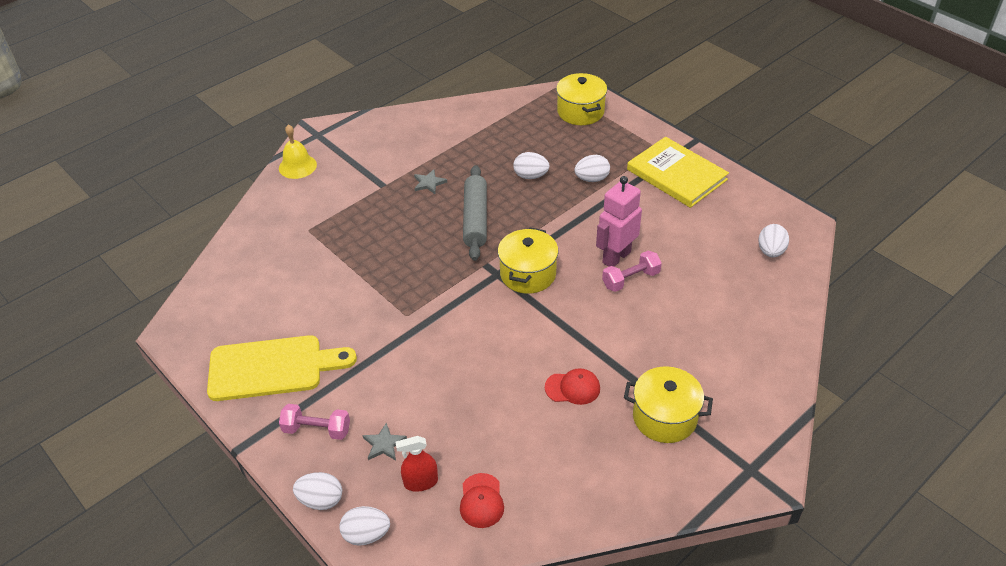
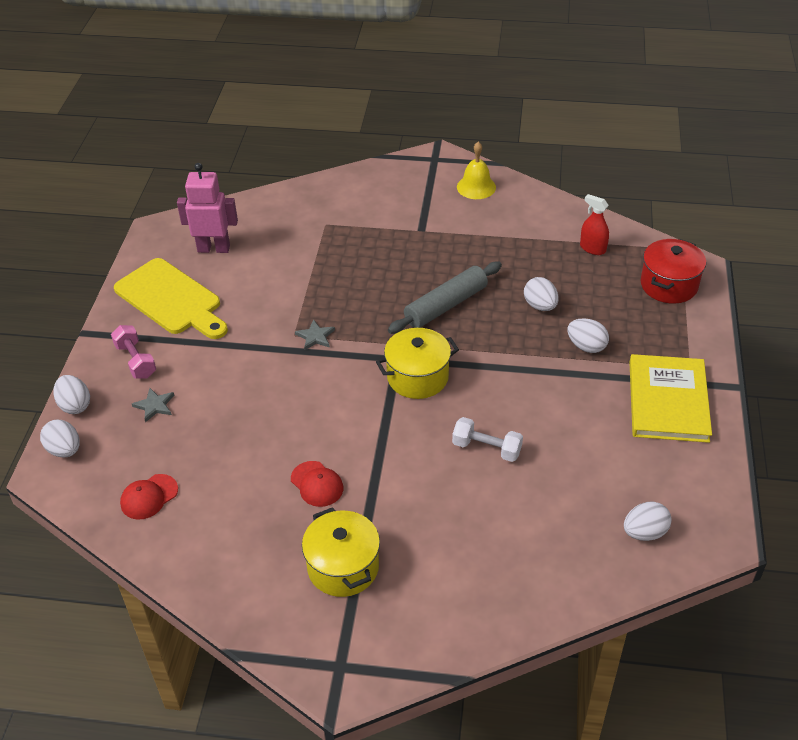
camera: 50 degrees right, 0 degrees up
yellow bell [279,124,317,179] -> yellow bell moved to [457,142,496,199]
red spray bottle [396,436,438,492] -> red spray bottle moved to [580,194,609,255]
grey star [414,169,447,194] -> grey star moved to [295,319,335,350]
yellow pot [556,73,607,125] -> red pot [641,239,706,304]
pink robot [596,176,642,267] -> pink robot moved to [177,163,238,253]
pink dumbbell [602,251,662,292] -> white dumbbell [452,417,523,462]

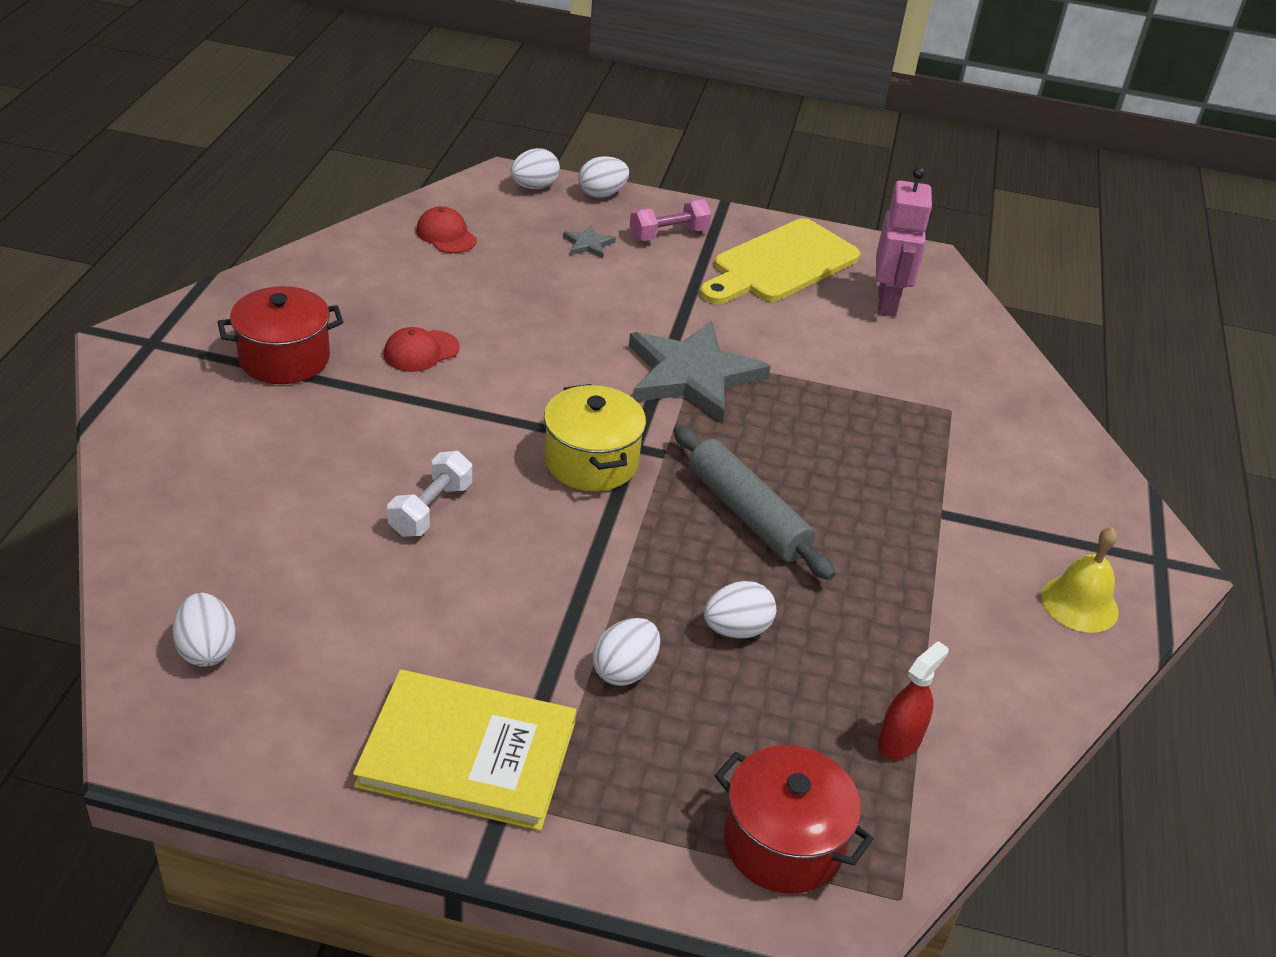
camera: 90 degrees right, 5 degrees down
grey star [295,319,335,350] -> grey star [629,321,771,423], size x2.48
yellow pot [302,507,380,597] -> red pot [217,286,343,384]

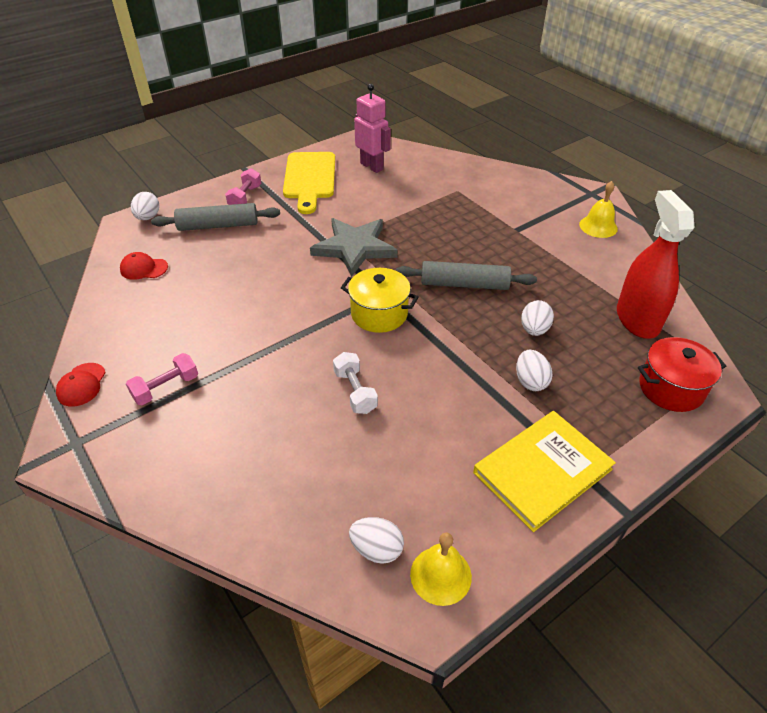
camera: 45 degrees left, 5 degrees up
red pot [217,286,343,384] -> pink dumbbell [126,353,198,405]
red cap [384,327,460,372] -> red cap moved to [56,363,106,407]
grey star [563,225,616,258] -> grey rolling pin [151,203,280,231]
white egg [578,156,629,198] -> none
red spray bottle [878,641,949,760] -> red spray bottle [617,190,694,339], size x2.06
none -> yellow bell [410,532,472,606]

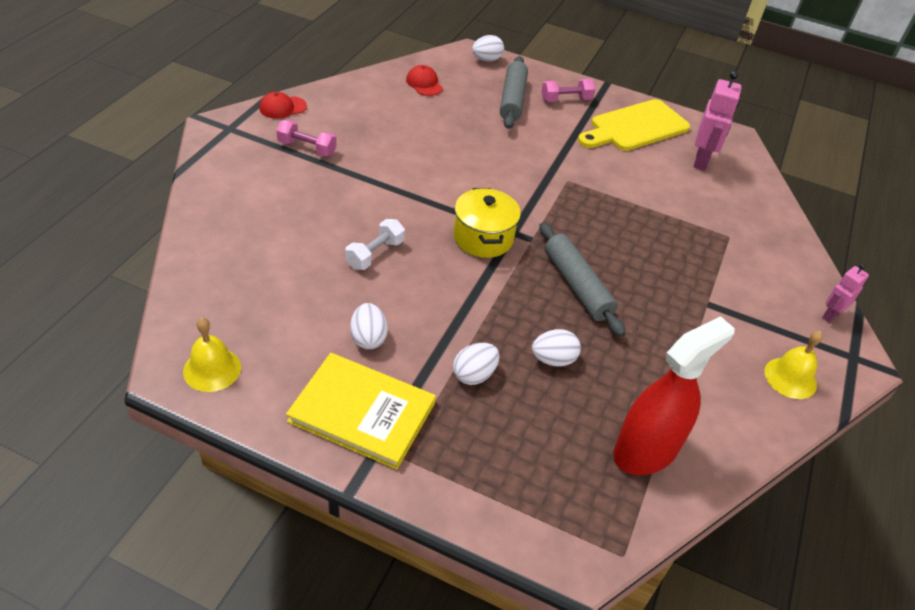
camera: 55 degrees right, 0 degrees up
grey rolling pin [151,203,280,231] -> grey rolling pin turned 45 degrees clockwise [500,56,528,129]
grey star [310,218,398,277] -> none
white egg [349,517,404,564] -> white egg moved to [350,303,388,349]
red pot [638,337,726,412] -> none
none -> pink robot [822,264,869,322]

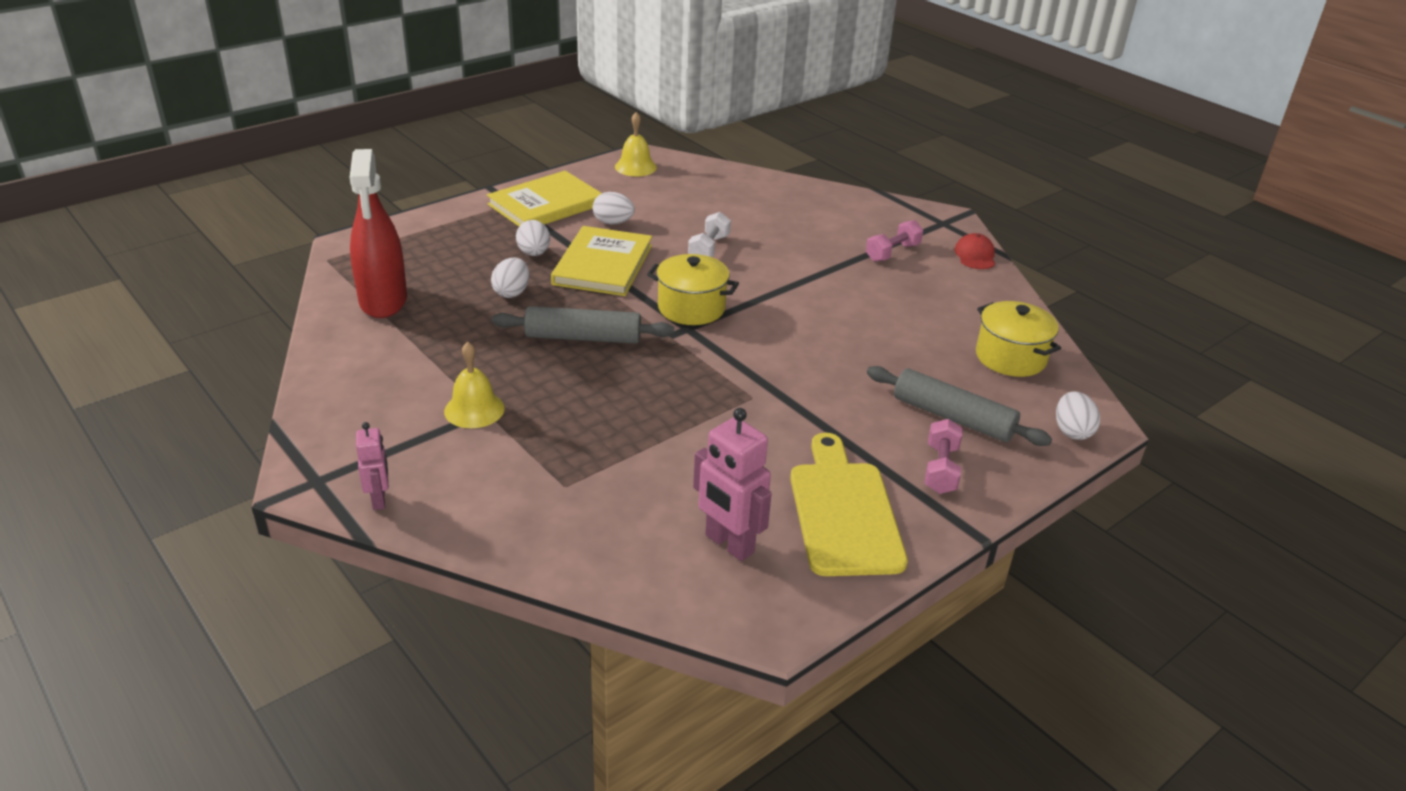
camera: 120 degrees right, 10 degrees down
white dumbbell [345,219,405,270] -> white dumbbell turned 45 degrees clockwise [688,212,731,257]
red cap [406,65,443,96] -> yellow pot [976,301,1061,377]
yellow bell [765,331,823,399] -> yellow bell moved to [444,342,505,428]
none -> yellow book [551,226,652,296]

